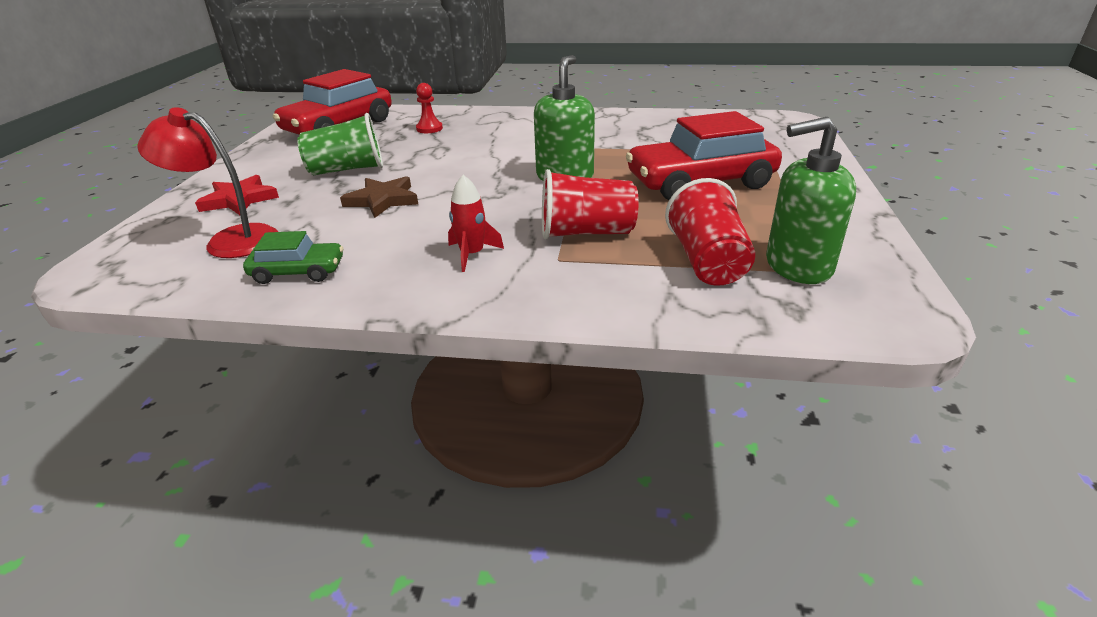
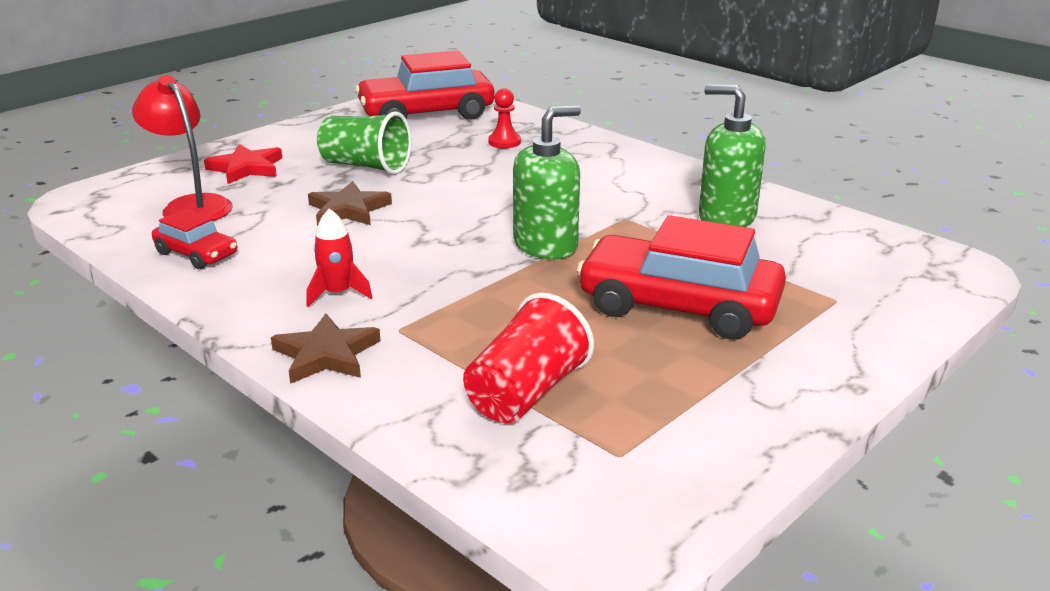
camera: 35 degrees right, 5 degrees down
green car [243,231,343,284] -> red car [152,208,237,269]
red cup [542,169,639,239] -> none
green soap dispenser [766,117,856,284] -> green soap dispenser moved to [699,85,766,227]
none -> brown star [271,313,381,384]

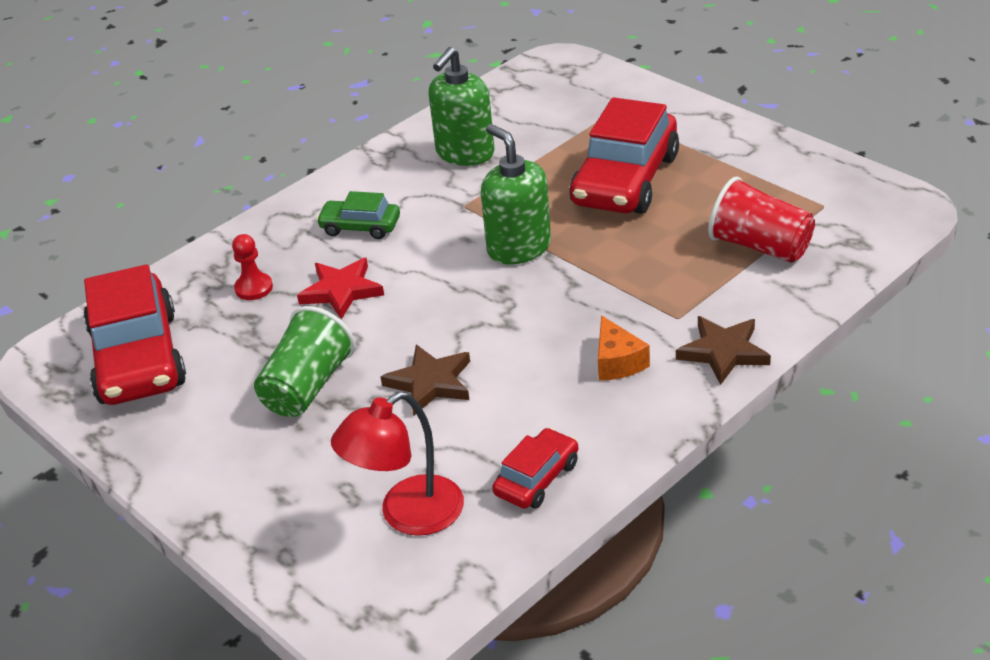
camera: 85 degrees left, 10 degrees up
red star [204,144,282,184] -> red star moved to [297,258,384,319]
red rocket [306,208,373,307] -> orange cheese [598,315,650,380]
none -> green car [316,191,400,239]

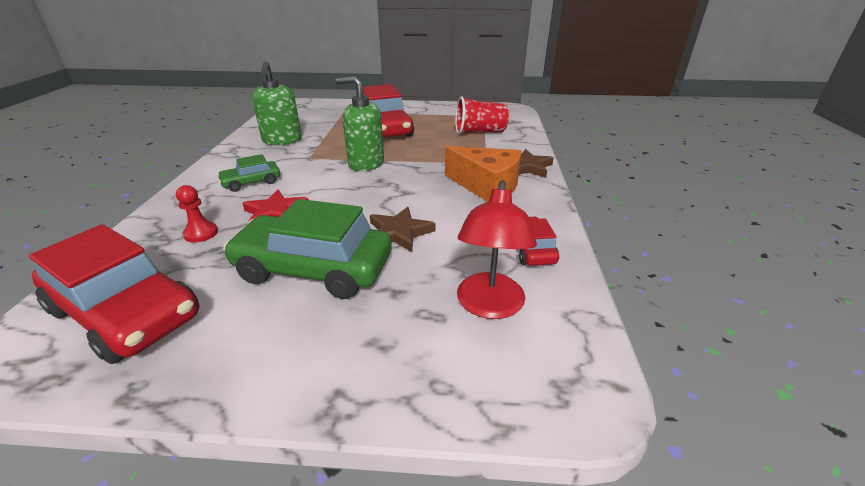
camera: 45 degrees left, 5 degrees down
green cup [254,306,355,417] -> green car [223,199,391,299]
orange cheese [598,315,650,380] -> orange cheese [445,146,521,202], size x1.81

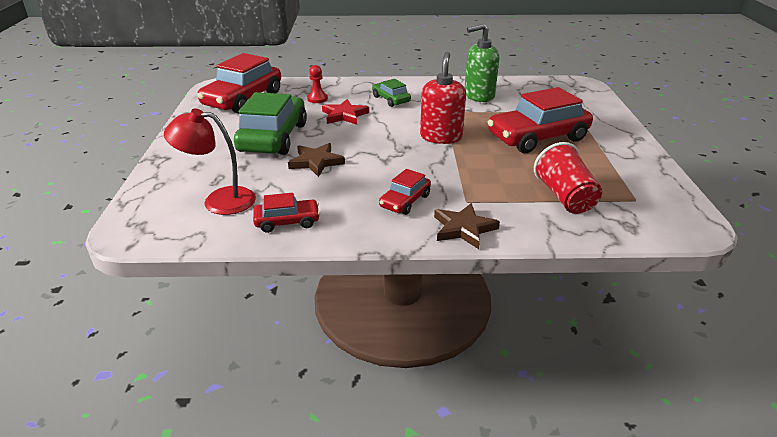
camera: 85 degrees right, 0 degrees up
green soap dispenser [335,76,384,171] -> red soap dispenser [420,52,466,144]
orange cheese [445,146,521,202] -> red car [379,169,431,215]

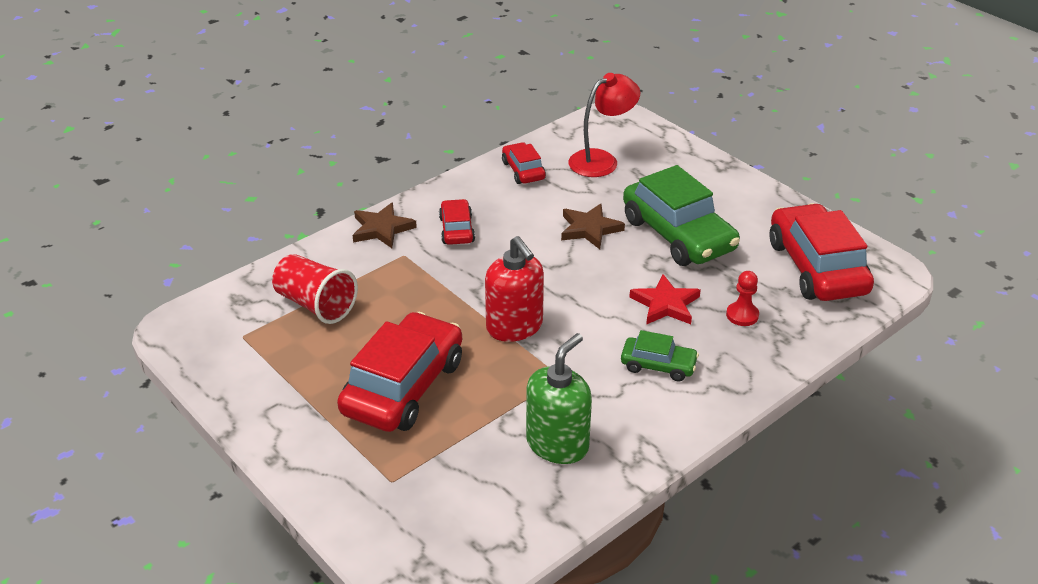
camera: 140 degrees right, 5 degrees up
red car [253,193,320,233] -> red car turned 120 degrees clockwise [502,142,546,184]

